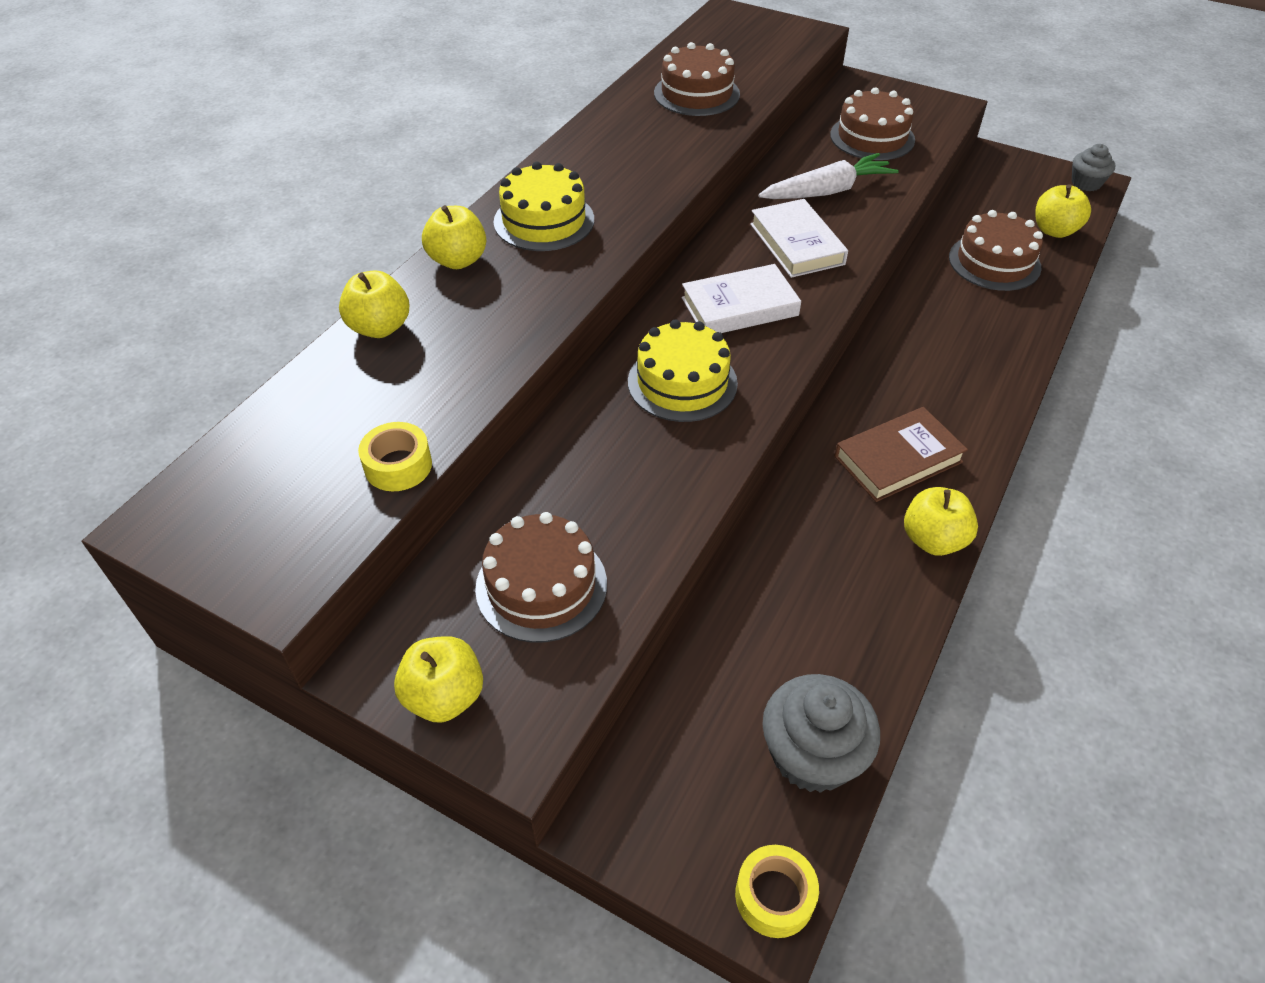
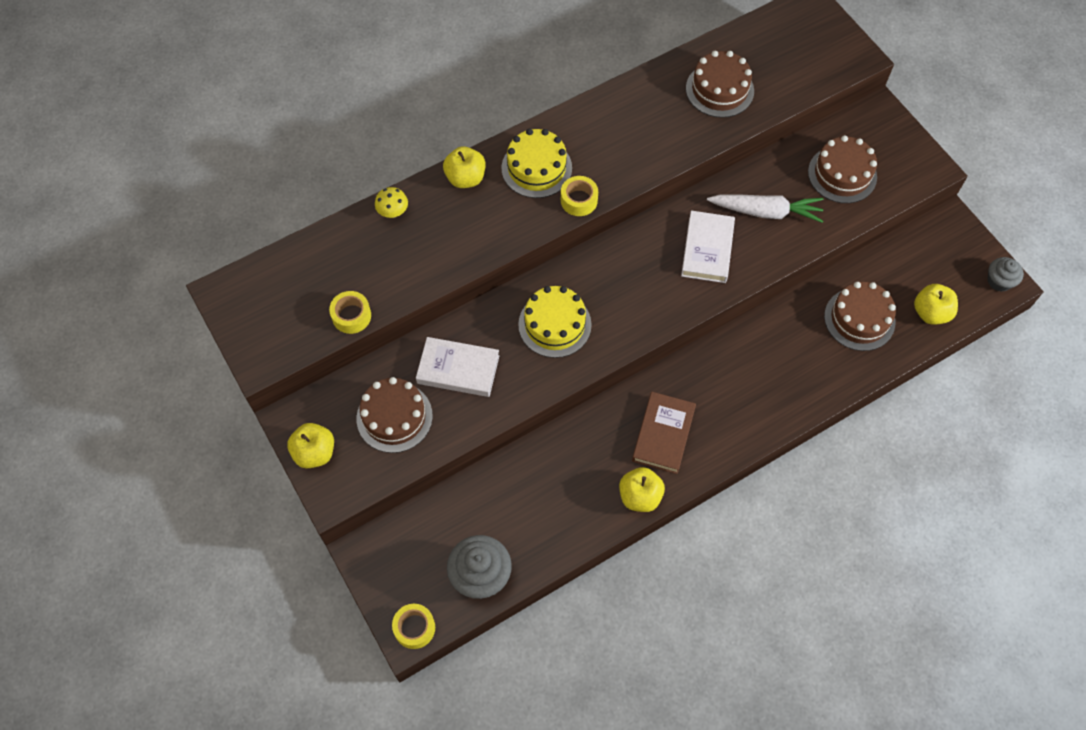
camera: 30 degrees right, 15 degrees up
yellow apple [339,270,409,338] -> yellow mushroom [375,187,408,218]
white book [682,264,801,333] -> white book moved to [416,337,499,397]
brown book [834,407,968,502] -> brown book turned 75 degrees counterclockwise [632,392,696,474]
none -> yellow tape [561,176,598,216]

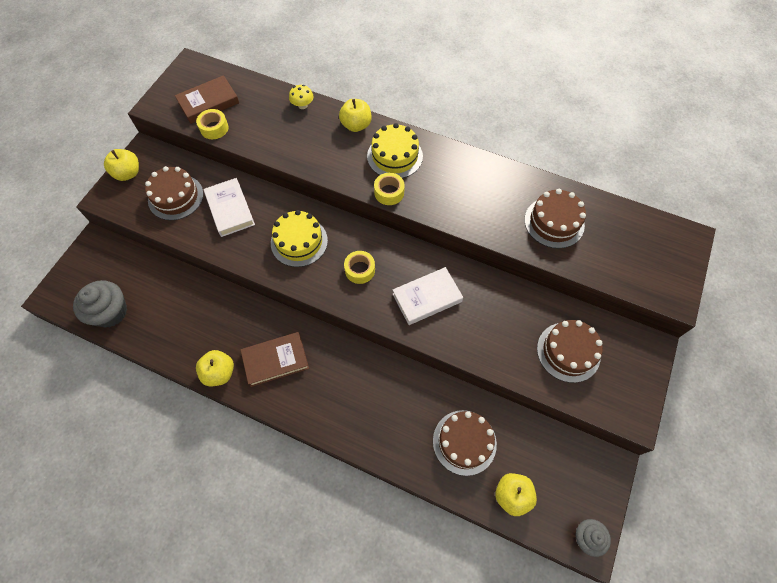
camera: 55 degrees right, 0 degrees up
yellow tape [392,604,435,649] -> yellow tape moved to [344,251,375,284]
white carrot [707,194,823,223] -> none
none -> brown book [175,75,239,124]

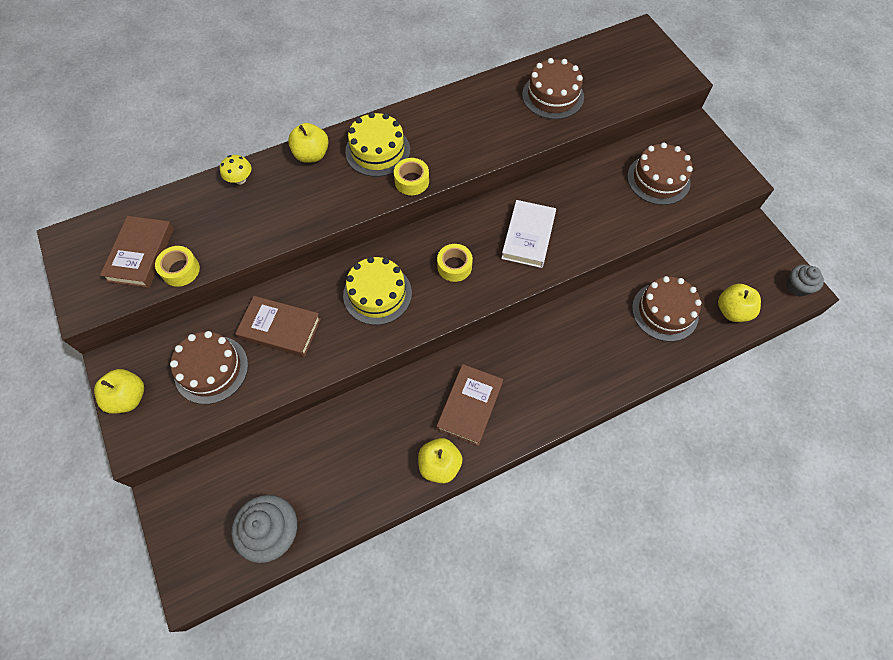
camera: 50 degrees left, 0 degrees up
white book [203,178,255,237] -> brown book [235,296,321,357]

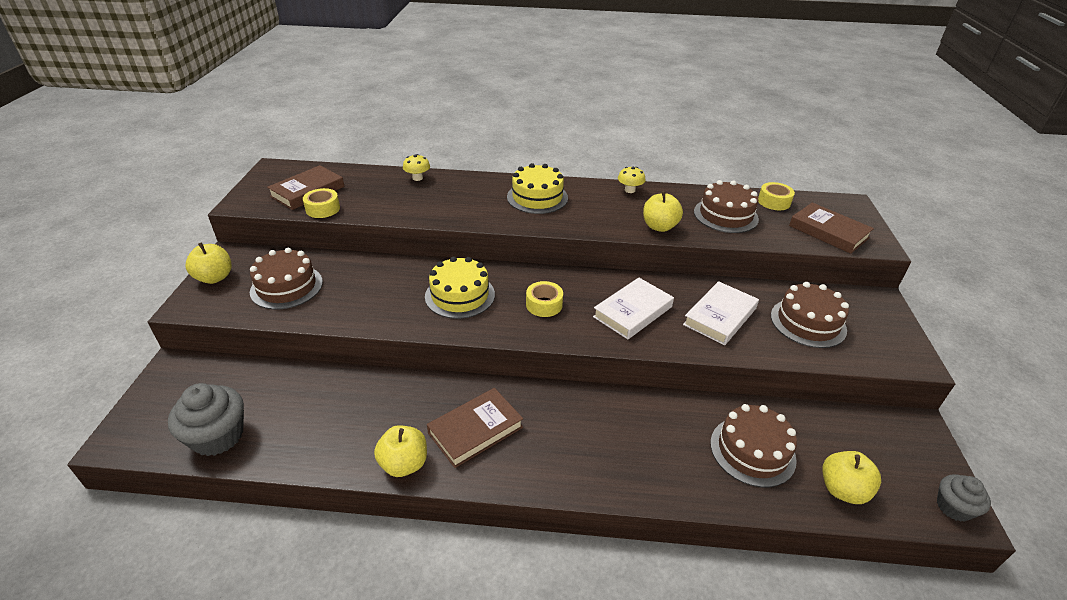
camera: 30 degrees right, 25 degrees down
brown book [235,296,321,357] -> brown book moved to [789,203,874,254]
yellow apple [288,123,329,163] -> yellow apple moved to [643,191,683,232]
yellow tape [394,158,429,195] -> yellow tape moved to [758,182,795,210]
none -> yellow mushroom [618,167,646,193]
none -> white book [683,281,759,345]

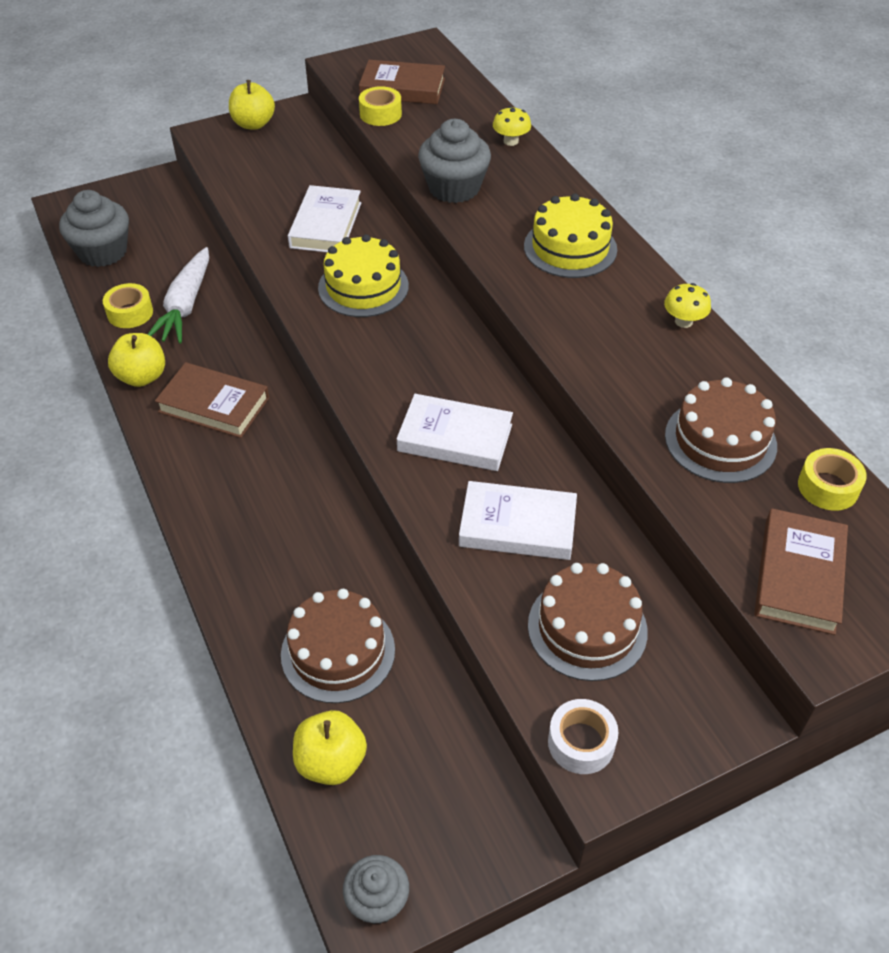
camera: 60 degrees right, 10 degrees up
brown cake [250,248,323,309] -> none
yellow tape [526,281,563,317] -> yellow tape moved to [103,283,153,328]
yellow apple [643,191,683,232] -> none
none -> white carrot [147,247,209,343]
none -> white book [288,185,361,252]
none -> grey cupcake [418,119,491,203]
none -> white tape [548,699,618,774]

